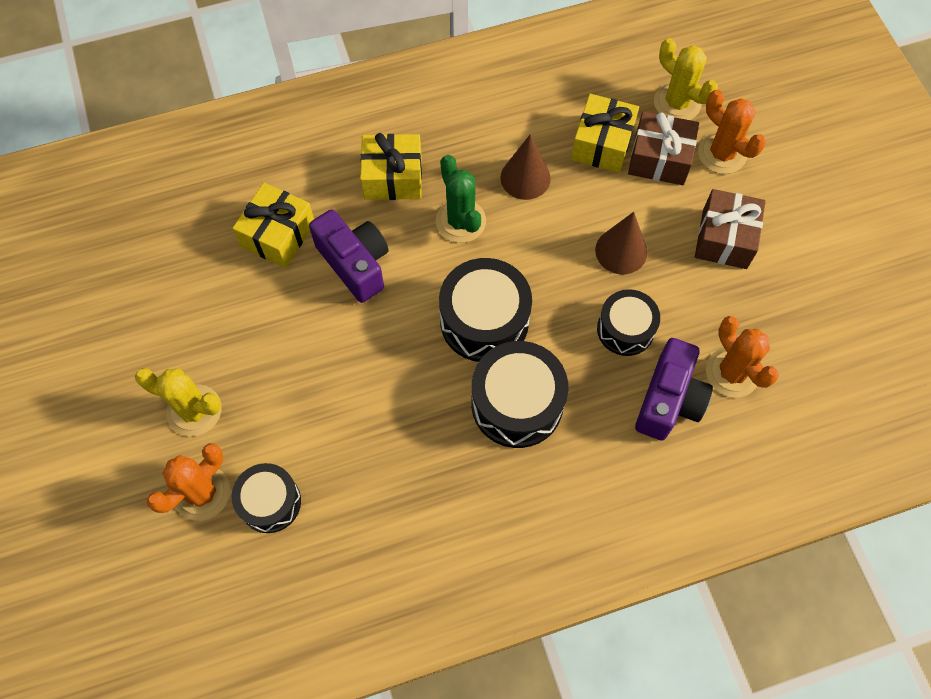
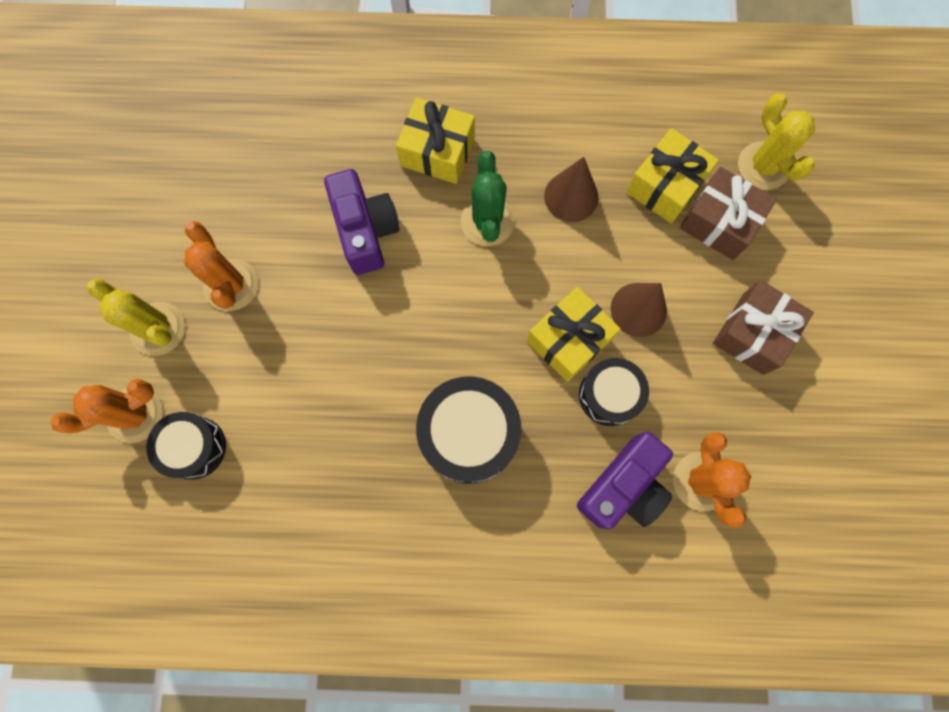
camera: 20 degrees right, 10 degrees up
yellow gift [232,183,314,268] -> yellow gift moved to [527,287,621,382]
black drum [439,258,532,362] -> none
orange cactus [698,90,766,174] -> orange cactus moved to [184,221,258,311]

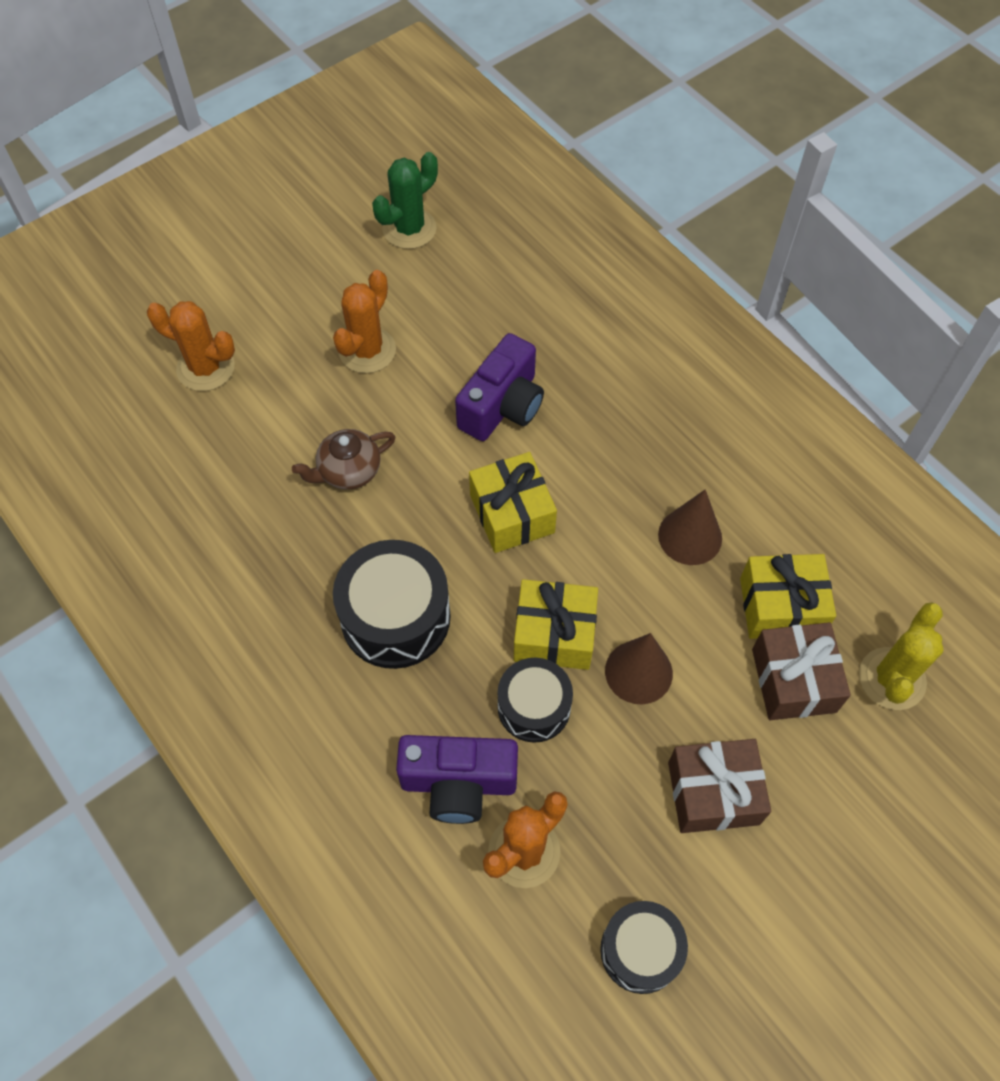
camera: 50 degrees right, 15 degrees down
yellow cactus [87,278,185,356] -> none
black drum [146,412,226,480] -> black drum moved to [600,901,688,994]
yellow gift [396,97,475,184] -> yellow gift moved to [469,452,557,553]
green cactus [461,151,515,246] -> green cactus moved to [372,152,438,249]
none -> brown teapot [292,429,395,490]

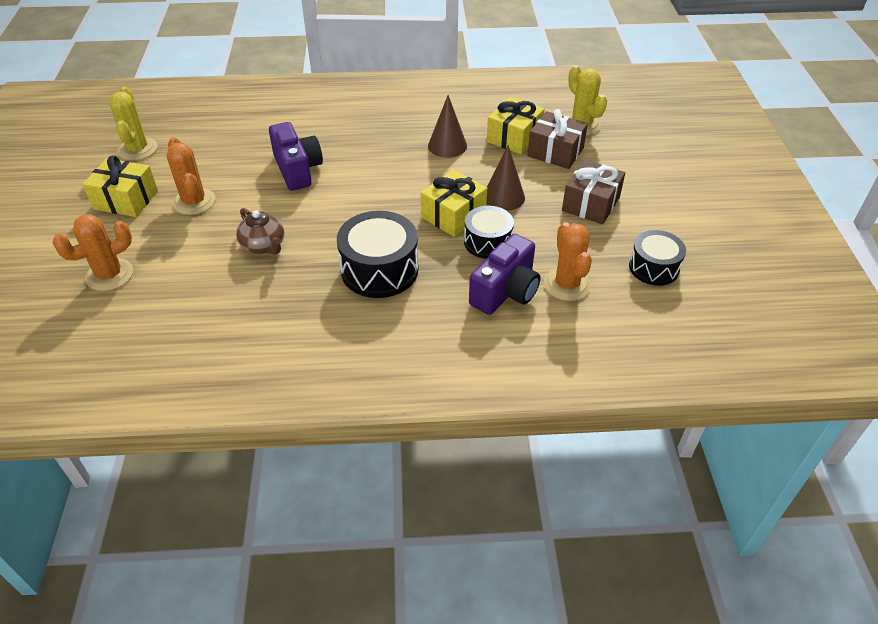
camera: 55 degrees left, 15 degrees down
brown teapot [292,429,395,490] -> brown teapot turned 45 degrees counterclockwise [236,208,284,255]
green cactus [372,152,438,249] -> yellow cactus [109,87,158,161]
yellow gift [469,452,557,553] -> yellow gift moved to [82,155,158,217]

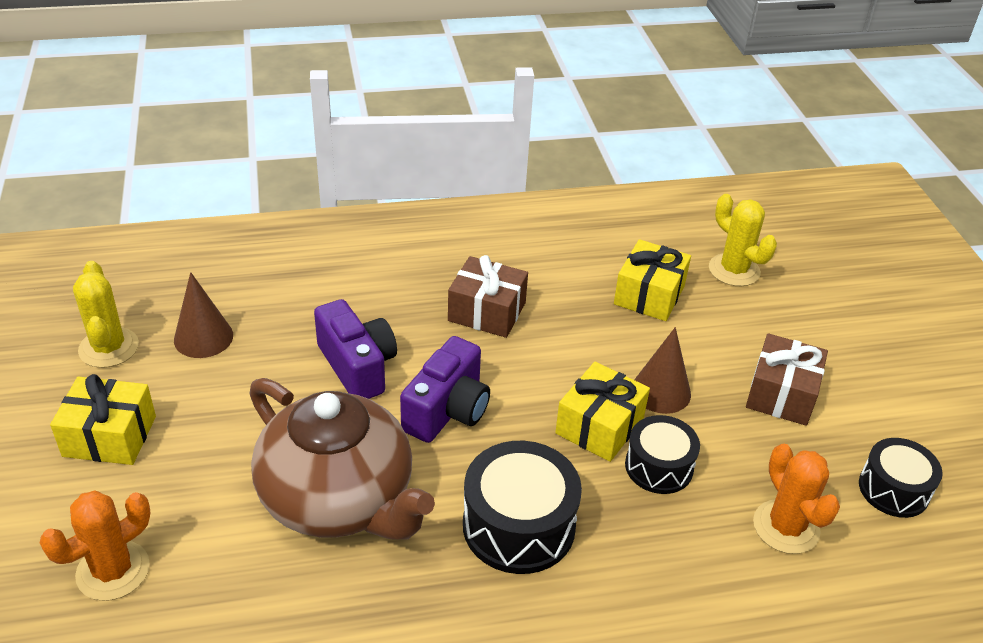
camera: 10 degrees left, 5 degrees down
orange cactus [167,137,215,215] -> none
brown teapot [236,208,284,255] -> brown teapot [249,378,435,540], size x2.24
brown cone [428,95,467,158] -> brown cone moved to [174,272,233,358]
purple camera [469,234,541,315] -> purple camera moved to [400,336,490,443]
brown gift [527,109,588,169] -> brown gift moved to [448,255,528,338]

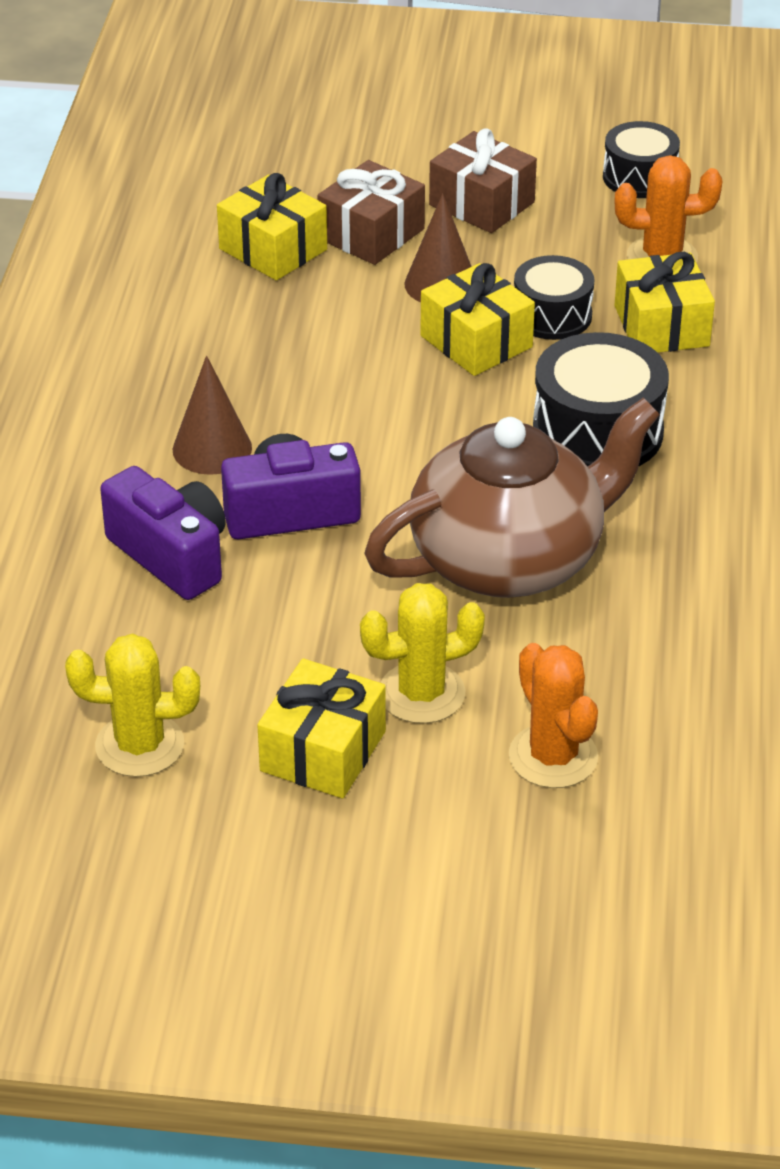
camera: 70 degrees left, 0 degrees up
brown cone [174,272,233,358] -> brown cone moved to [173,355,252,475]
purple camera [400,336,490,443] -> purple camera moved to [100,466,226,600]
brown gift [448,255,528,338] -> brown gift moved to [317,160,425,265]
yellow cactus [709,194,777,286] -> yellow cactus moved to [360,583,485,724]
none -> yellow gift [614,252,715,353]

